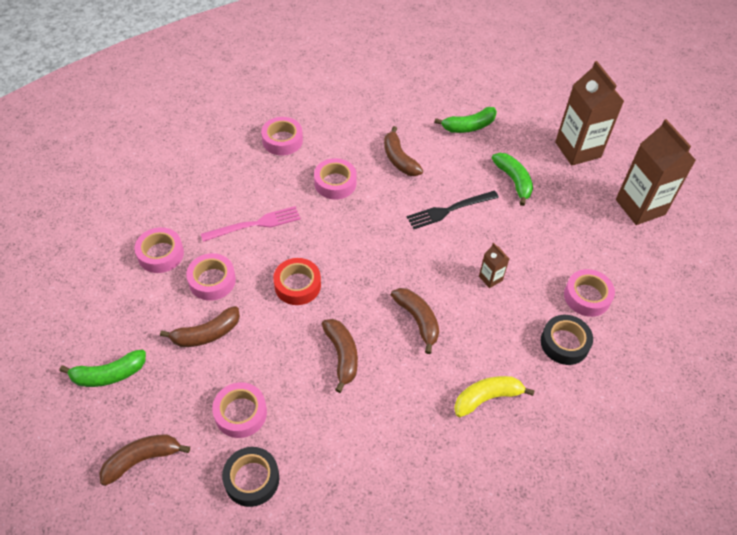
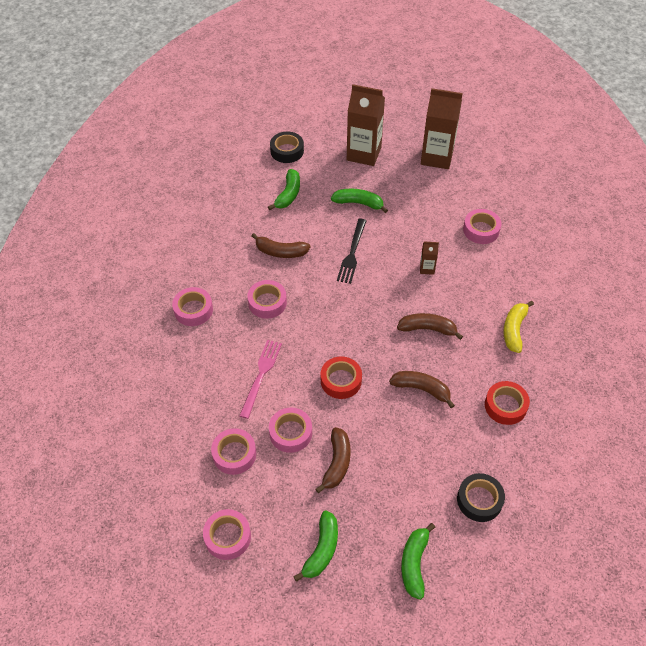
camera: 50 degrees left, 0 degrees up
brown banana [99,434,190,486] -> green banana [401,523,435,600]
pink tape [212,382,267,438] -> pink tape moved to [203,509,251,560]
black tape [541,315,593,365] -> black tape moved to [270,132,304,163]
none -> red tape [485,381,530,425]

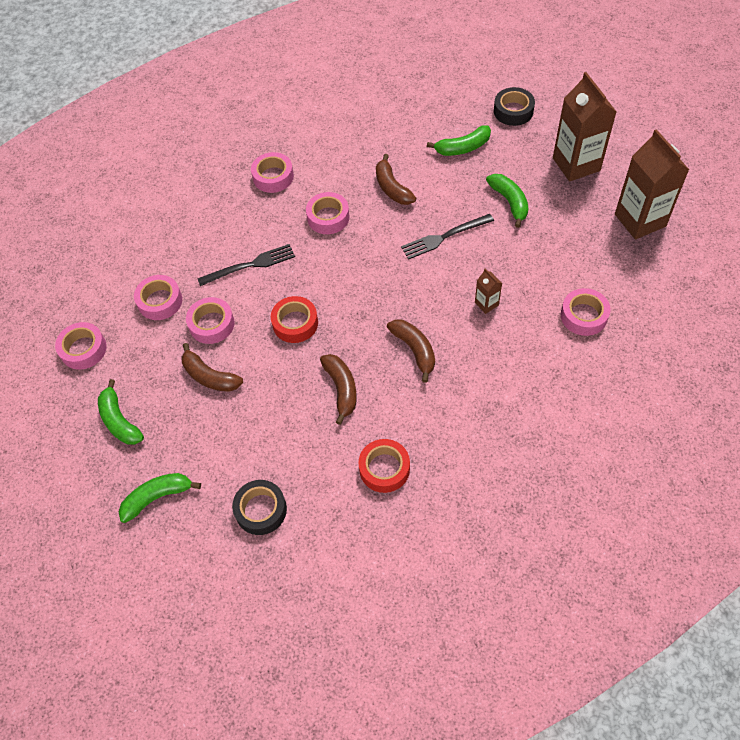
camera: 55 degrees right, 5 degrees up
pink fork [239,340,282,419] -> black fork [197,244,295,286]
green banana [293,510,338,582] -> green banana turned 75 degrees clockwise [98,379,144,445]
brown banana [316,427,351,493] -> brown banana turned 60 degrees clockwise [181,343,243,392]
yellow banana [503,301,534,353] -> none

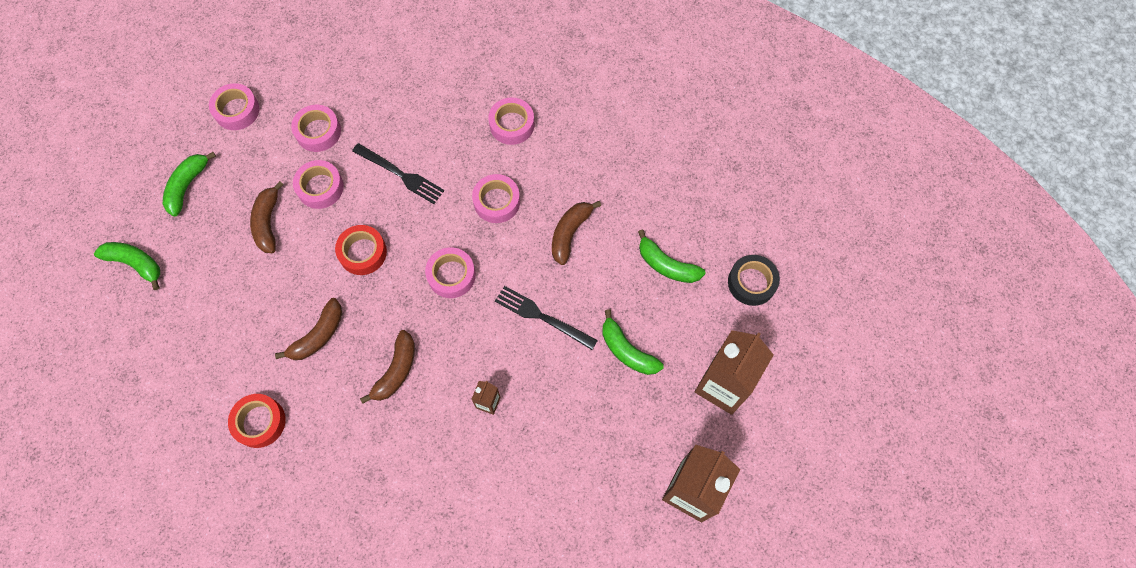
camera: 50 degrees right, 10 degrees up
black tape [232,480,287,535] -> none
green banana [486,174,529,228] -> green banana turned 105 degrees clockwise [602,309,664,375]
pink tape [561,288,611,336] -> pink tape moved to [425,247,476,298]

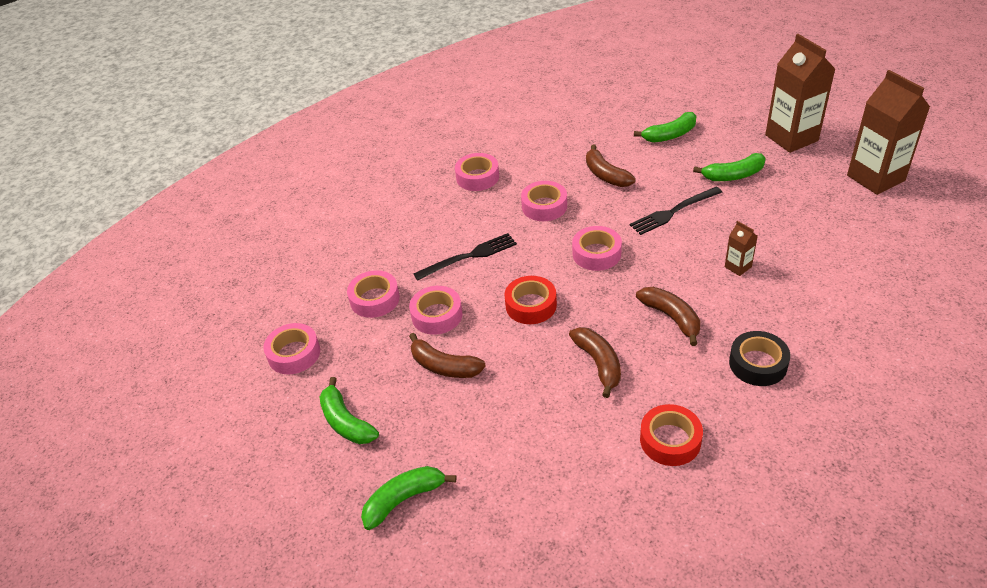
camera: 55 degrees left, 25 degrees down
black tape [728,255,780,306] -> black tape moved to [729,331,790,386]

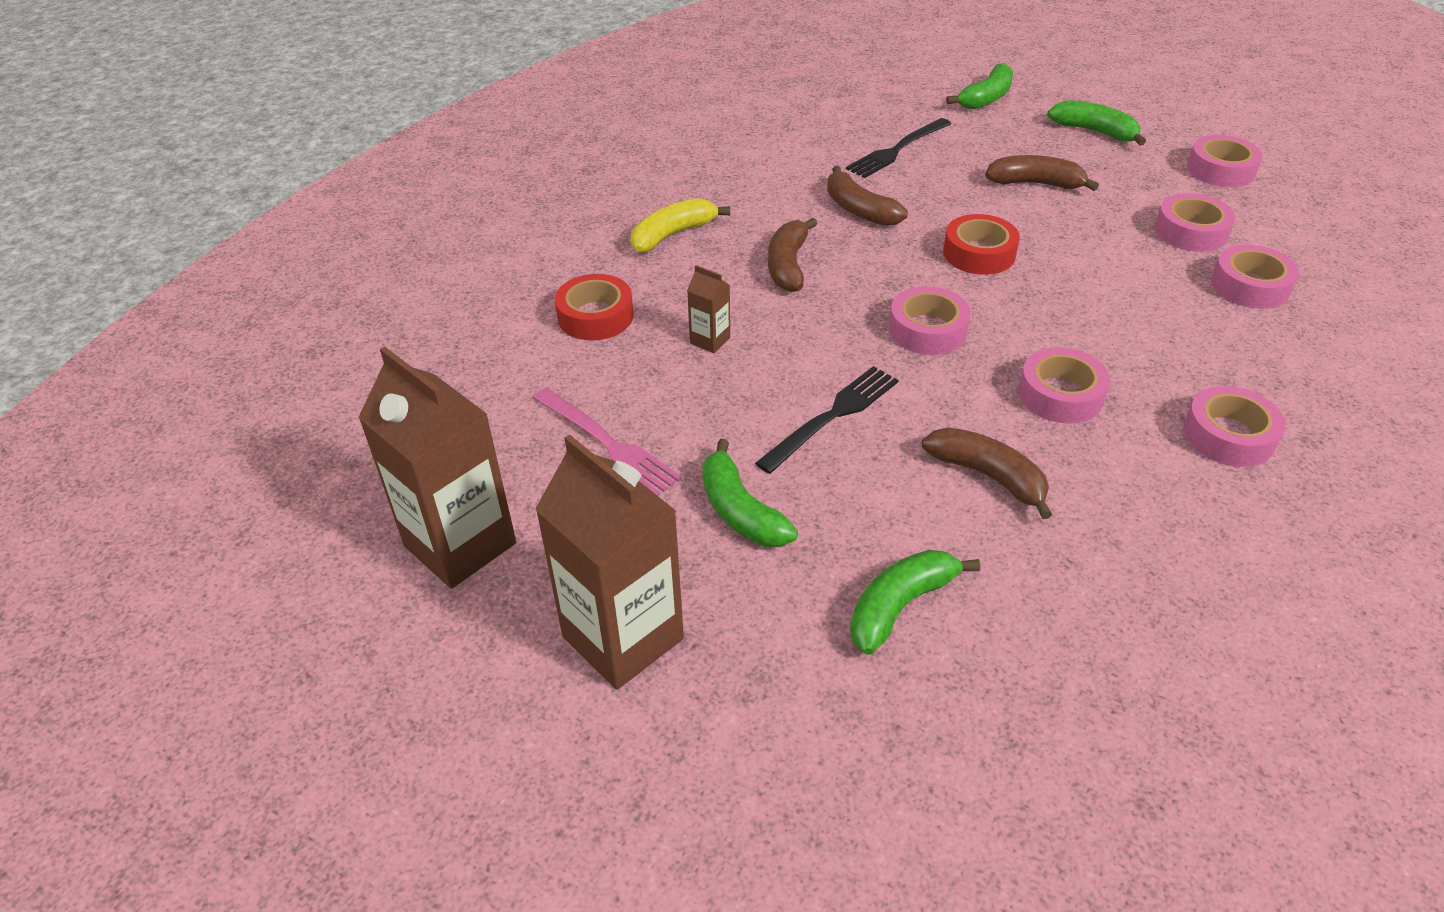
camera: 160 degrees right, 0 degrees up
pink tape [409,286,463,335] -> pink tape moved to [1211,244,1299,309]
black fork [413,233,517,281] -> black fork moved to [846,118,951,178]
brown banana [636,287,700,346] -> brown banana turned 60 degrees clockwise [768,218,818,292]
red tape [640,404,703,466] -> red tape moved to [555,274,634,341]
green banana [693,153,766,181] -> green banana turned 90 degrees counterclockwise [702,439,798,547]
black tape [729,331,790,386] -> yellow banana [631,198,730,253]
none -> pink fork [533,388,682,496]

